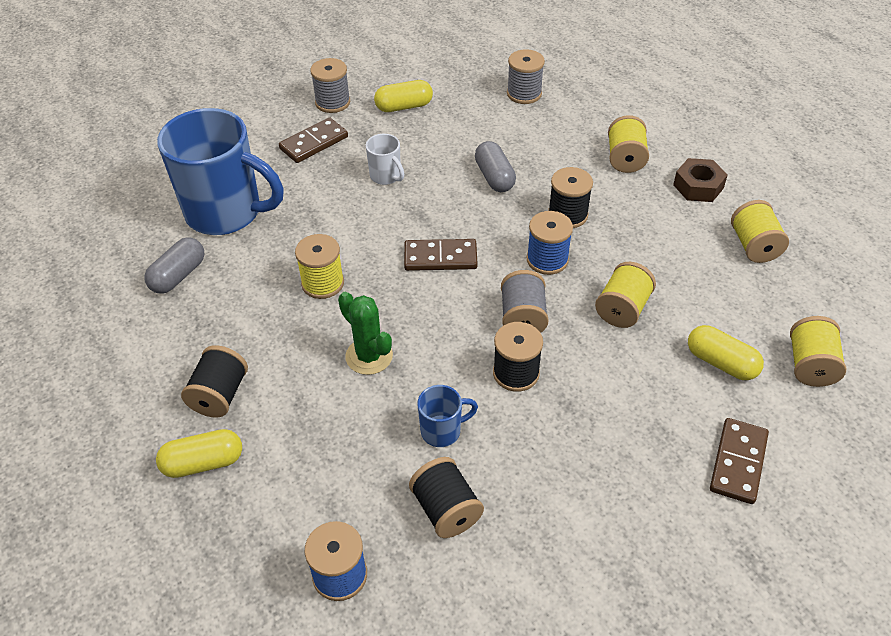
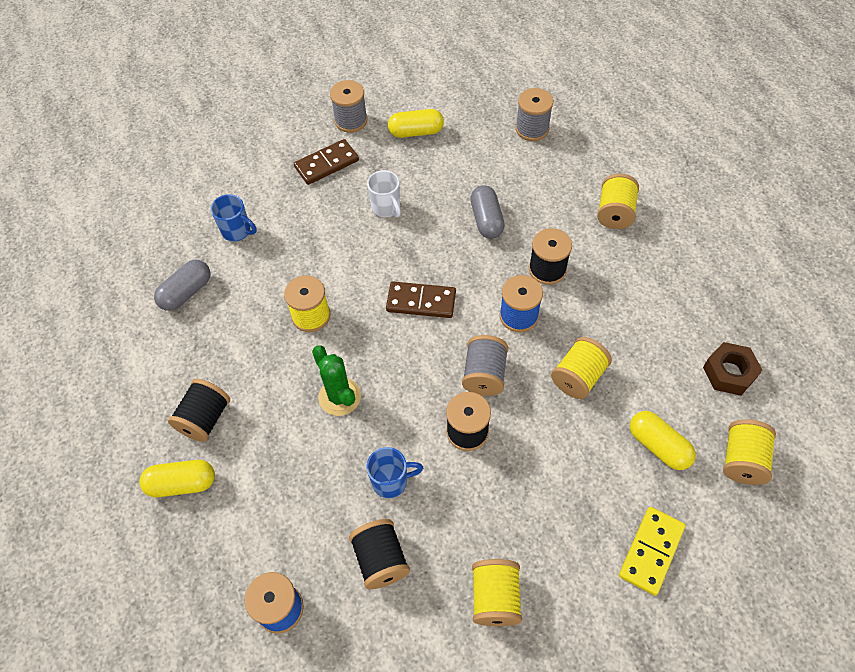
camera: 10 degrees right, 10 degrees up
blue mug [157,108,284,235] -> blue mug [211,194,257,242], size x0.43
brown nut [673,158,728,202] -> brown nut moved to [703,342,762,396]
brown domino [710,418,769,504] -> yellow domino [619,507,686,596]
yellow spool [731,200,789,263] -> yellow spool moved to [472,559,522,626]

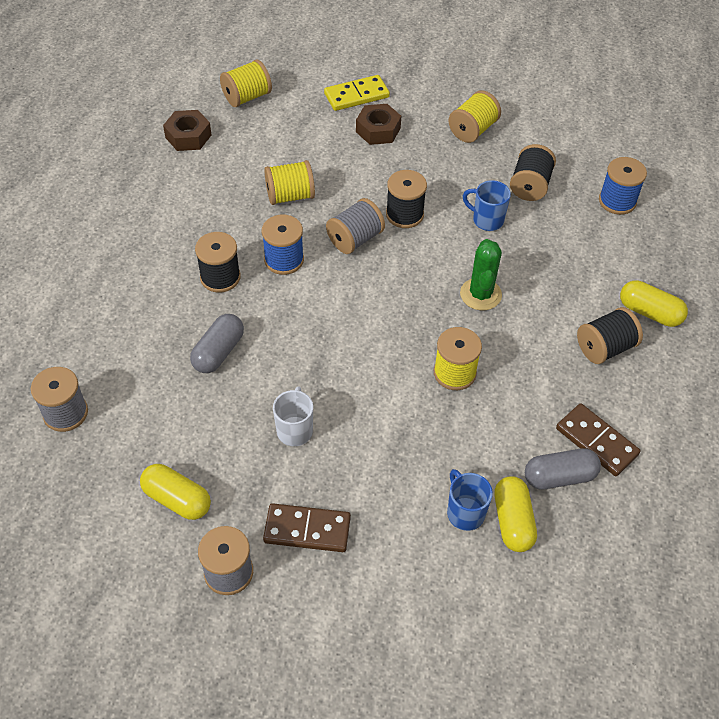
camera: 145 degrees left, 5 degrees down
brown domino [386,282,456,318] -> brown domino moved to [556,403,641,476]
yellow spool [597,174,639,229] -> none
yellow capsule [630,411,696,470] -> yellow capsule moved to [494,476,537,552]
none -> brown nut [356,104,401,145]

